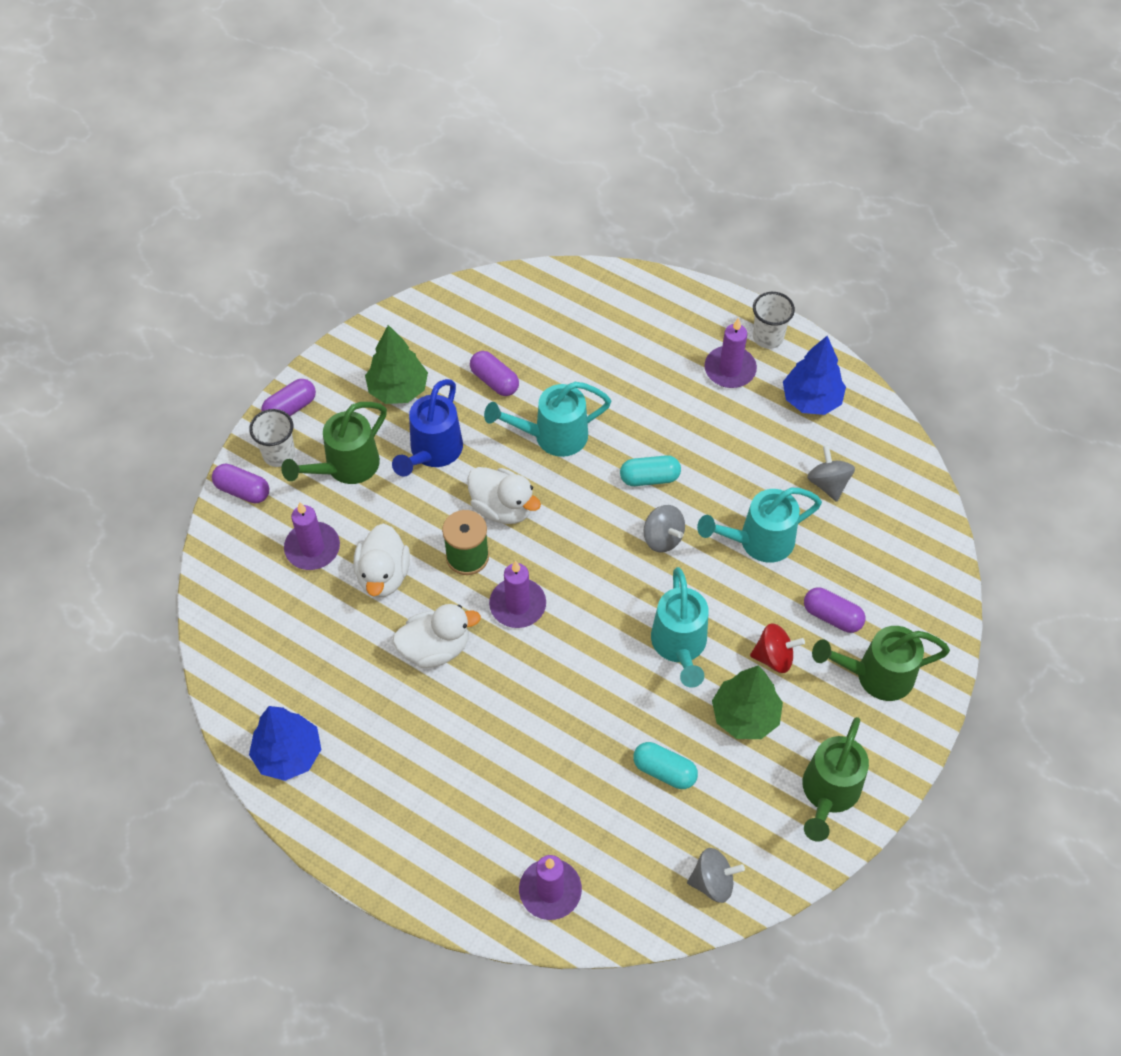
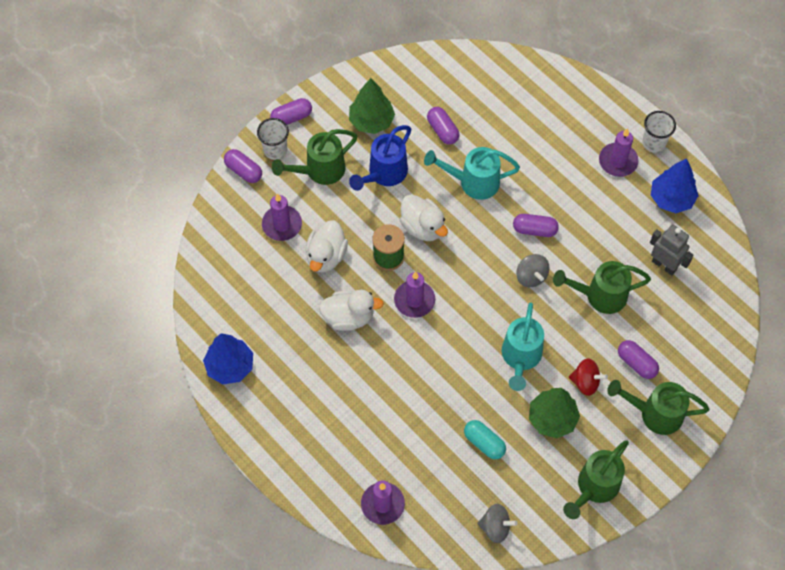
camera: 15 degrees right, 5 degrees up
turquoise capsule [620,455,681,486] -> purple capsule [513,214,559,237]
turquoise watering can [697,488,822,563] -> green watering can [553,261,651,314]
grey spinning top [807,445,855,502] -> grey robot [650,225,694,275]

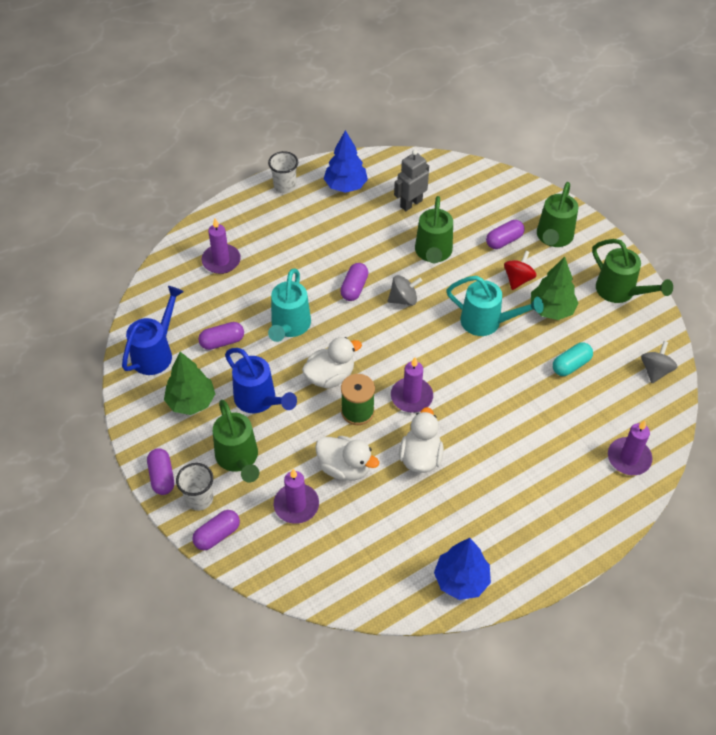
camera: 80 degrees left, 10 degrees down
purple candle [599,128,639,177] -> purple candle moved to [202,218,241,274]
none -> blue watering can [122,286,184,375]

